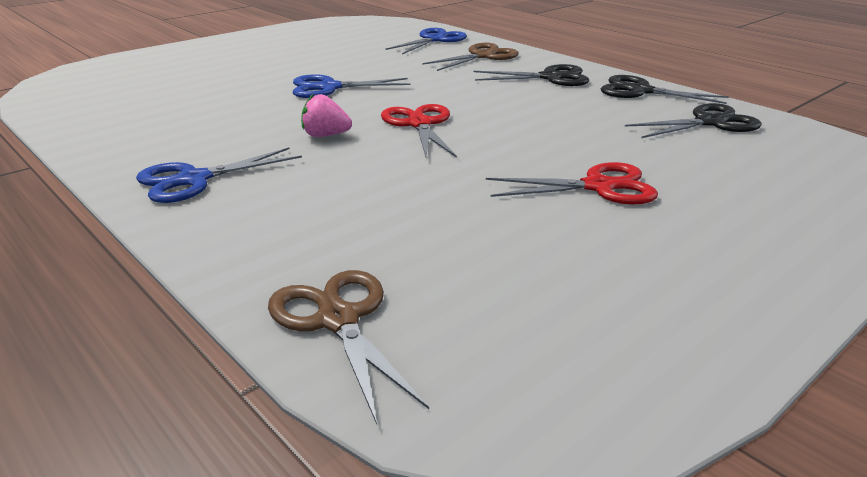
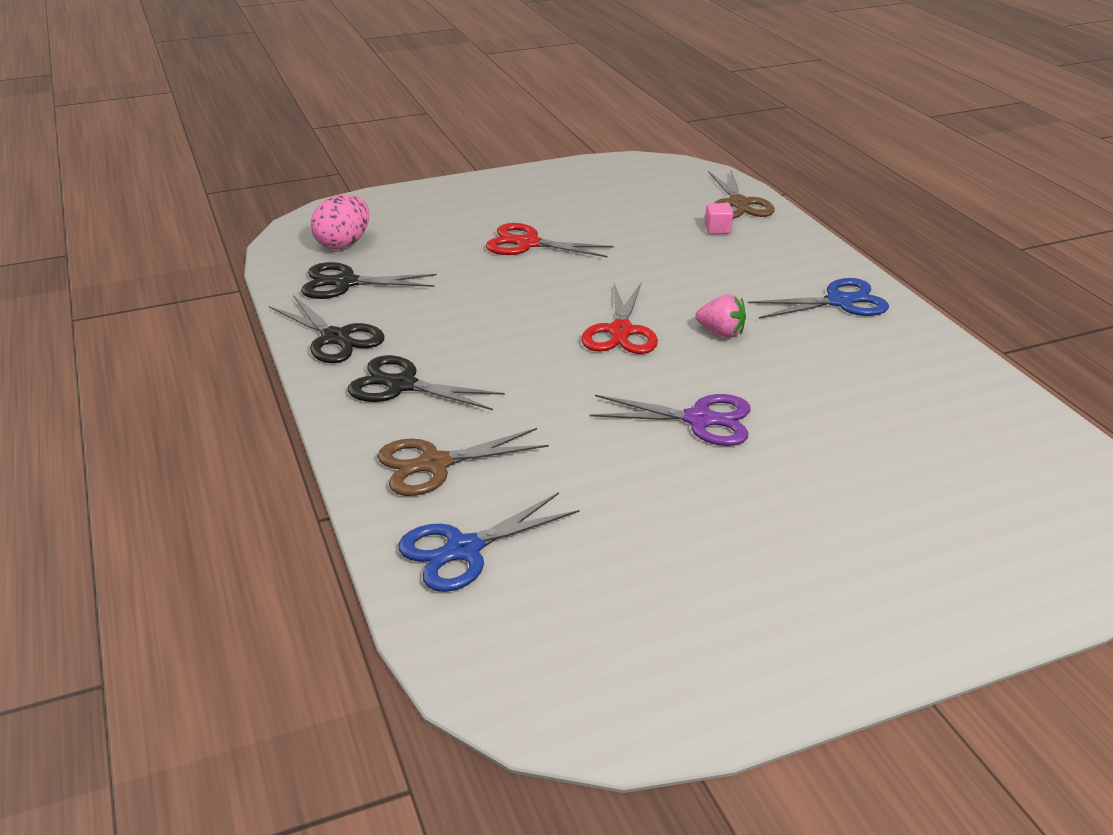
camera: 160 degrees left, 5 degrees up
blue scissors [293,74,411,98] -> purple scissors [590,394,751,446]
none -> pink egg [311,195,369,249]
none -> pink cube [705,203,733,234]

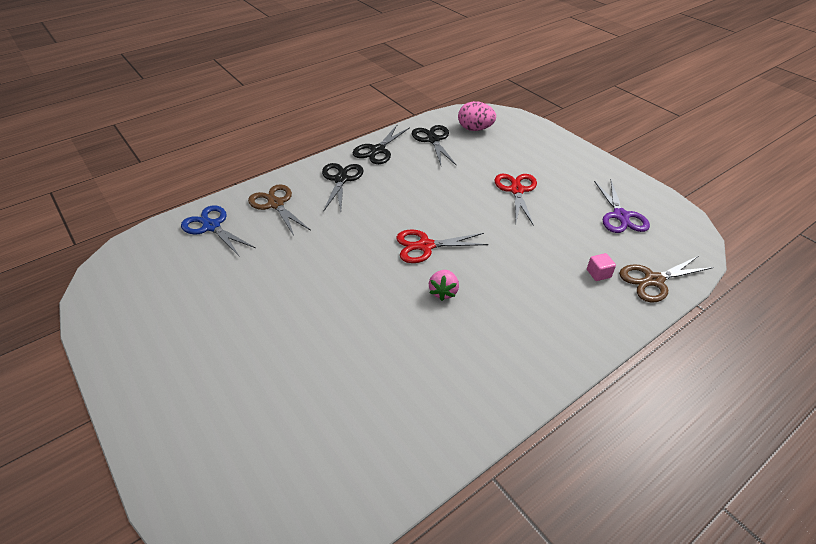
camera: 75 degrees right, 10 degrees up
purple scissors [590,394,751,446] -> purple scissors moved to [594,181,650,233]
blue scissors [748,278,889,319] -> none

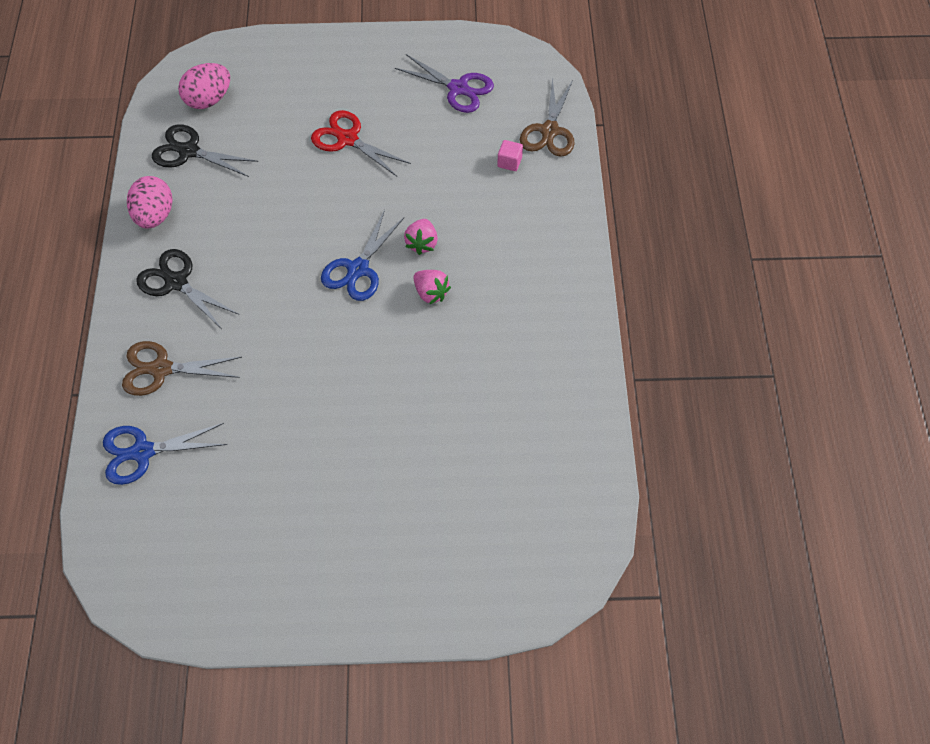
camera: 55 degrees left, 15 degrees up
black scissors [352,125,409,164] -> pink egg [127,176,173,229]
red scissors [396,229,489,263] -> blue scissors [321,210,404,301]
none -> pink strawberry [404,219,438,255]

